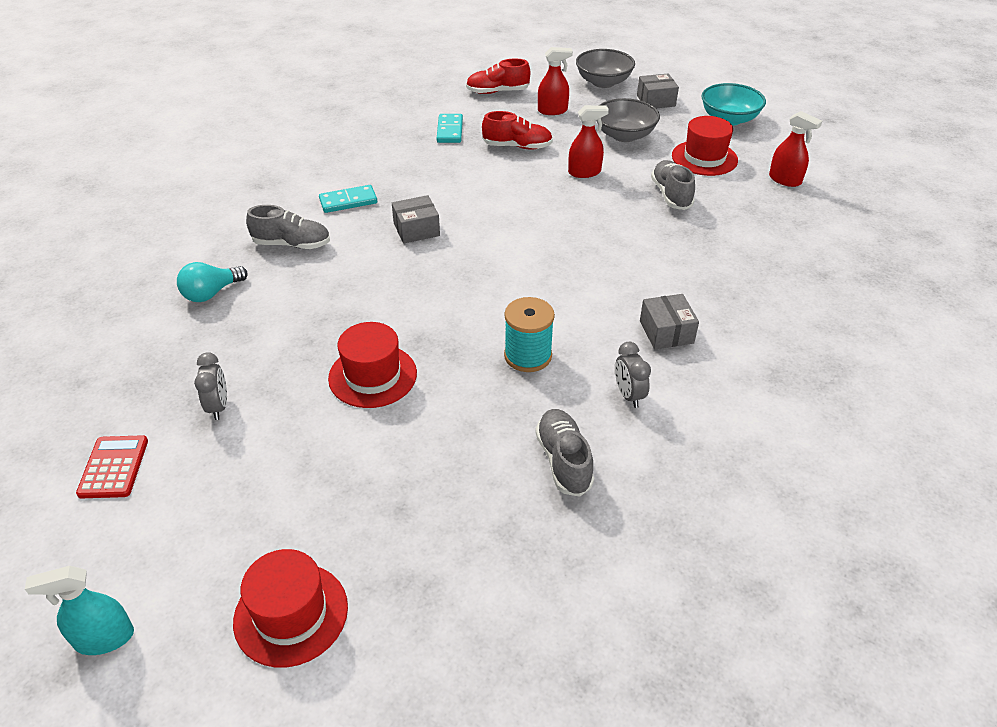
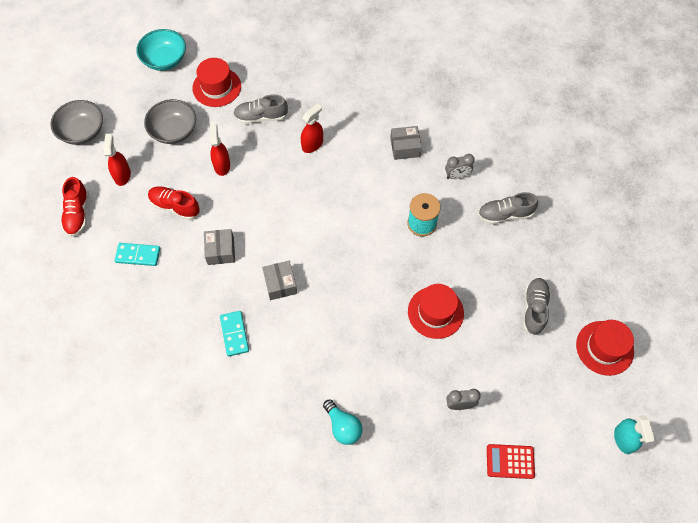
camera: 85 degrees left, 20 degrees up
grey shoe [246,205,330,249] -> grey shoe moved to [523,278,551,336]
red shoe [482,111,553,149] -> red shoe turned 75 degrees counterclockwise [148,186,200,220]
grey box [637,73,679,108] -> grey box moved to [204,229,235,265]
red spray bottle [769,111,822,187] -> red spray bottle moved to [301,104,323,153]

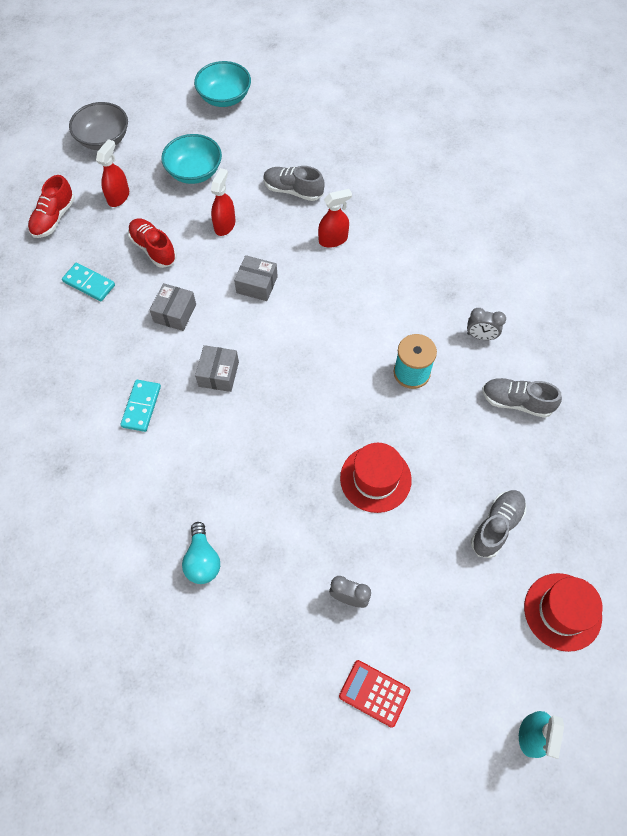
camera: 25 degrees right, 0 degrees up
grey bowl [144,99,196,144] -> turquoise bowl [161,134,222,184]
red hat [192,58,241,107] -> none
grey box [390,126,422,160] -> grey box moved to [234,255,278,301]

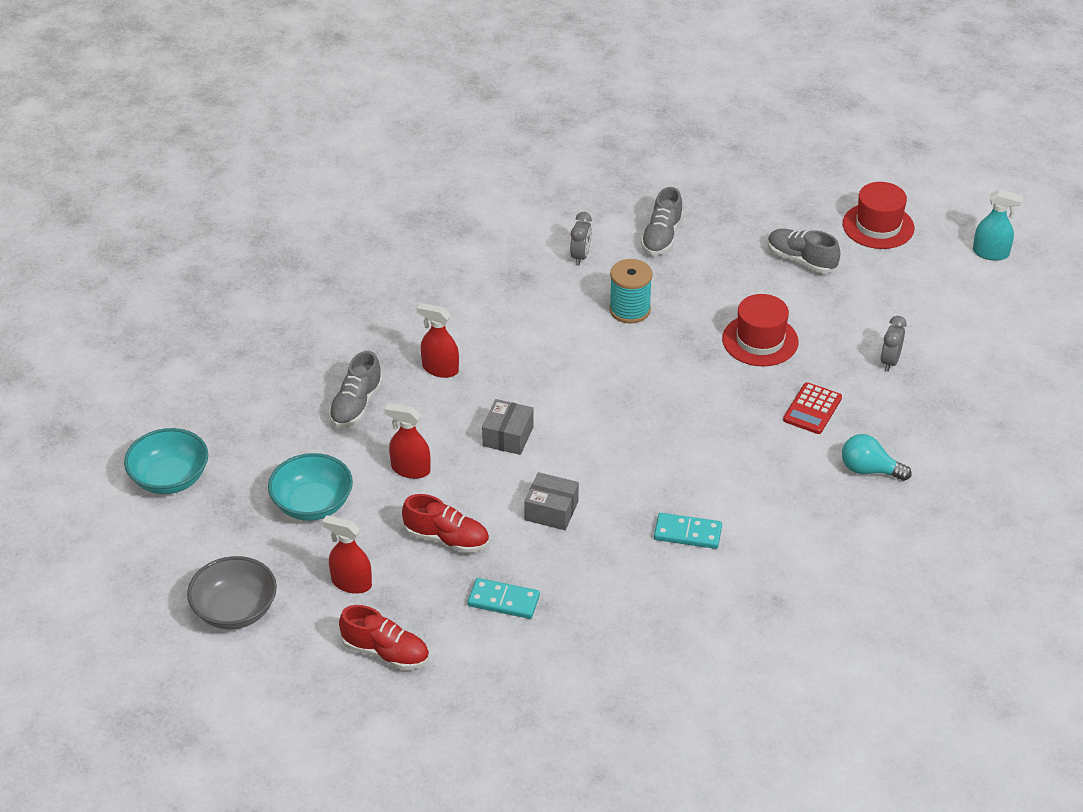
camera: 90 degrees left, 20 degrees down
turquoise domino [62,263,115,301] -> turquoise domino turned 75 degrees clockwise [468,578,540,619]
red shoe [128,218,176,268] -> red shoe turned 120 degrees counterclockwise [402,494,489,553]
turquoise light bulb [182,522,220,584] -> turquoise light bulb turned 150 degrees counterclockwise [842,434,912,481]
grey box [195,345,239,392] -> none
red spray bottle [318,189,352,248] -> red spray bottle turned 45 degrees counterclockwise [417,303,459,378]
red calculator [339,660,410,728] -> red calculator moved to [783,382,842,434]

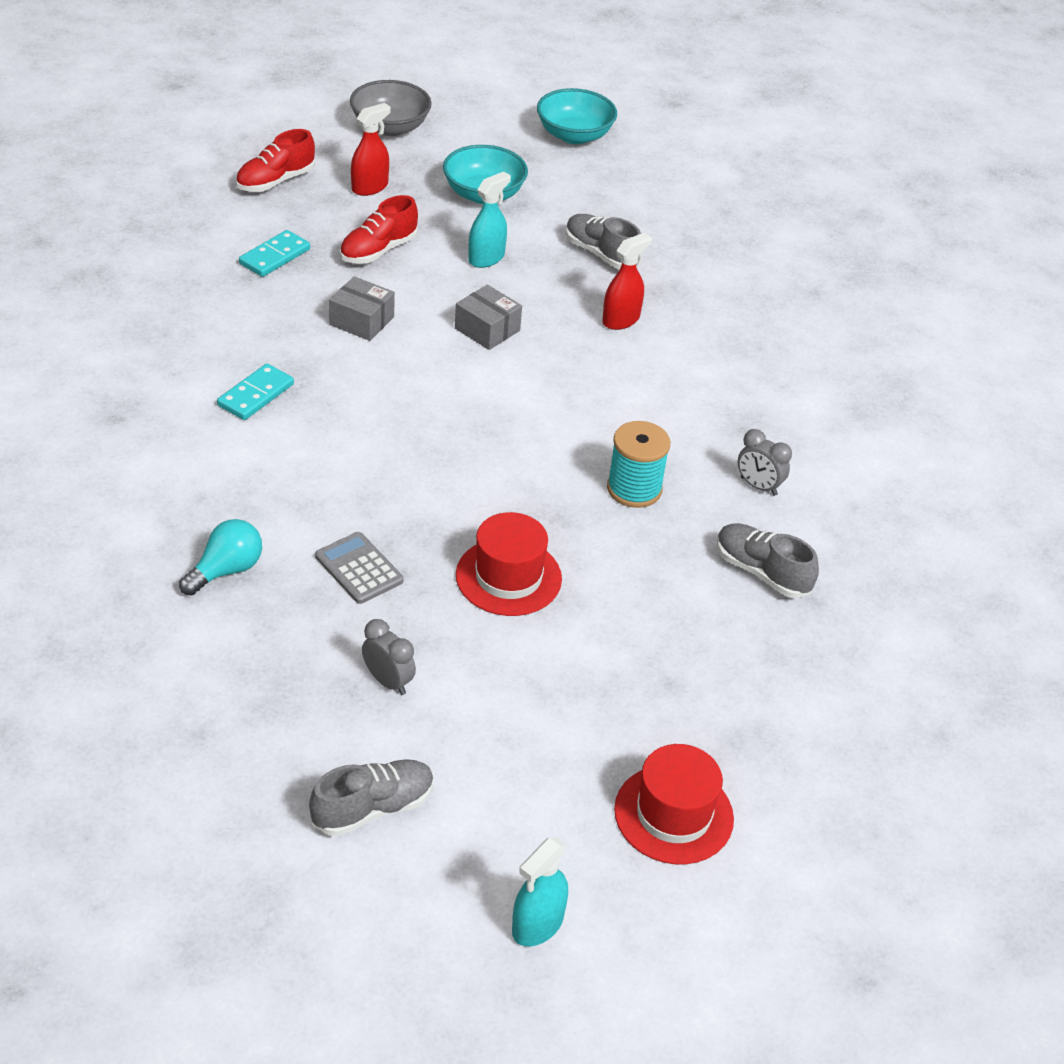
camera: 110 degrees right, 0 degrees up
red spray bottle [384,403,430,479] -> turquoise spray bottle [468,172,511,268]
grey box [524,472,579,530] -> grey box turned 75 degrees clockwise [329,276,395,341]
grey shoe [767,229,840,273] -> grey shoe moved to [309,759,434,836]
red calculator [783,382,842,434] -> grey calculator [315,532,403,604]

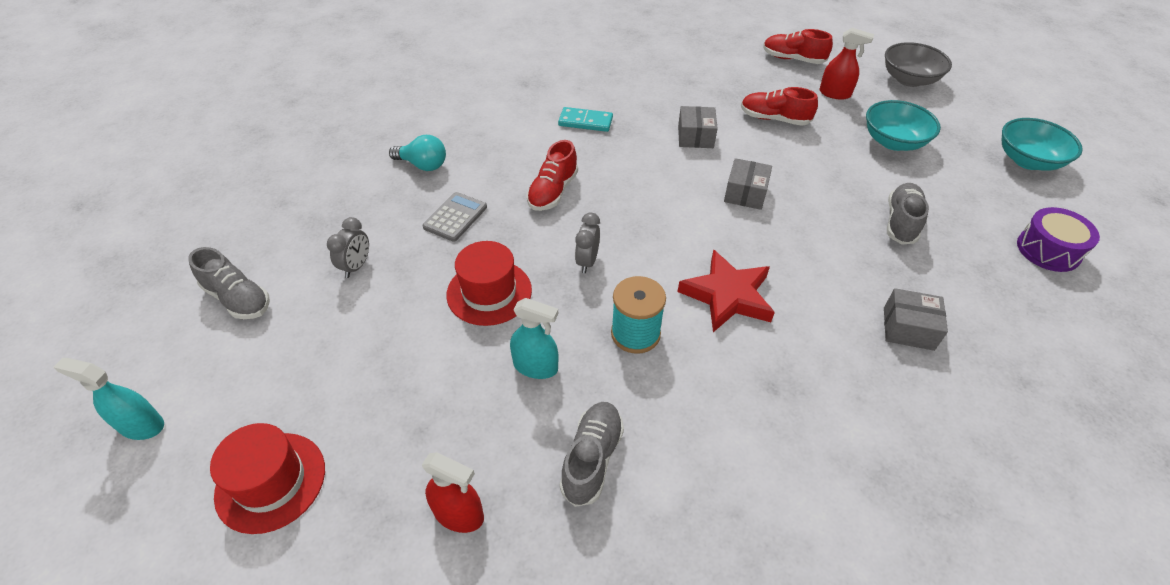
camera: 70 degrees right, 5 degrees up
turquoise domino [239,230,310,277] -> none
turquoise spray bottle [468,172,511,268] -> turquoise spray bottle moved to [510,298,558,379]
red spray bottle [602,233,652,330] -> red spray bottle moved to [422,452,484,533]
grey clock [738,429,792,496] -> grey clock moved to [575,213,600,273]
none -> red shoe [527,140,578,211]
none -> red star [678,250,775,332]
none -> grey box [884,288,948,351]
none -> purple drum [1017,207,1100,272]

